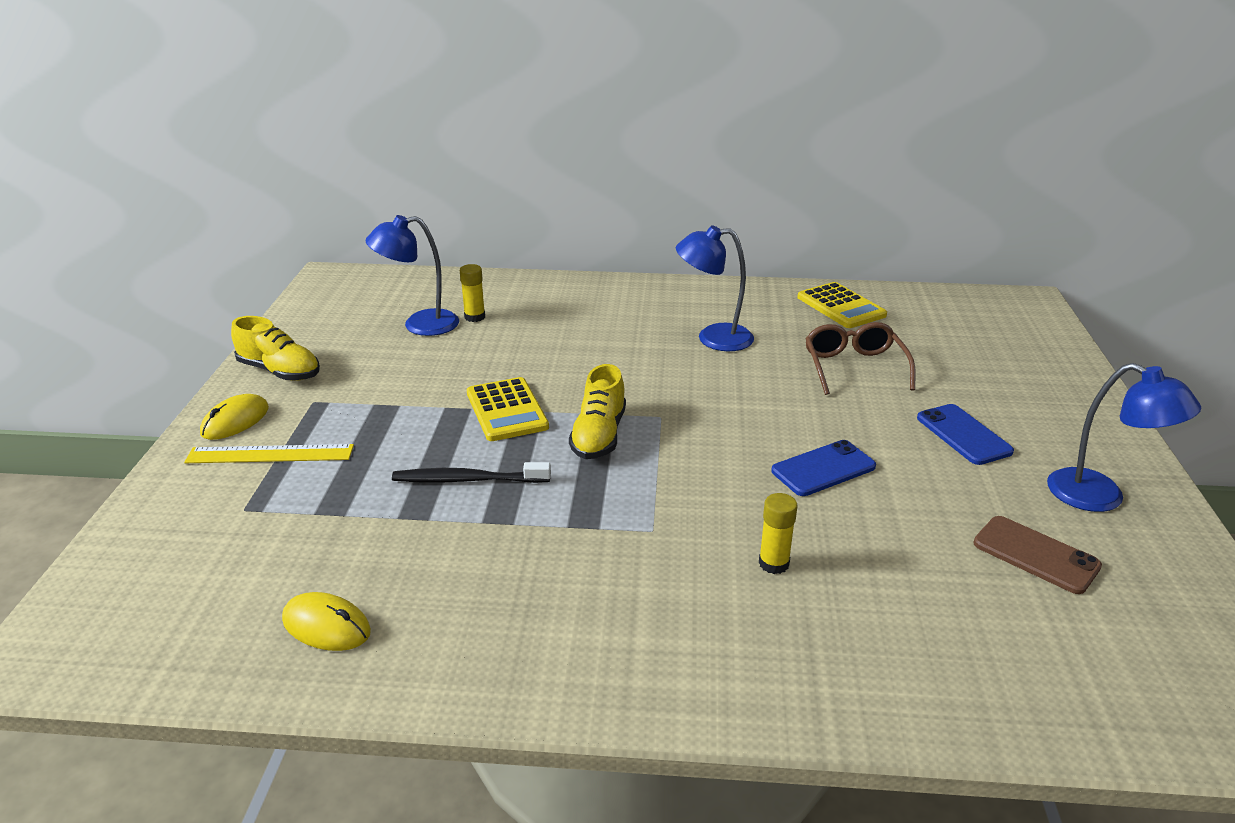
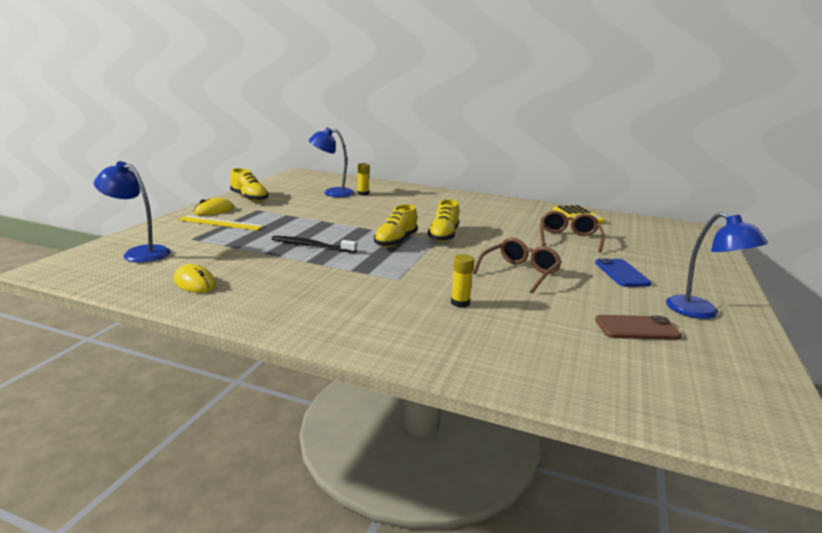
camera: 15 degrees right, 10 degrees down
yellow calculator [467,377,549,441] -> none
blue lamp [676,225,754,351] -> blue lamp moved to [94,161,170,263]
blue phone [771,440,876,496] -> brown glasses [473,238,562,294]
brown phone [973,516,1102,594] -> brown phone turned 60 degrees counterclockwise [595,315,682,340]
none -> yellow shoe [428,199,459,242]

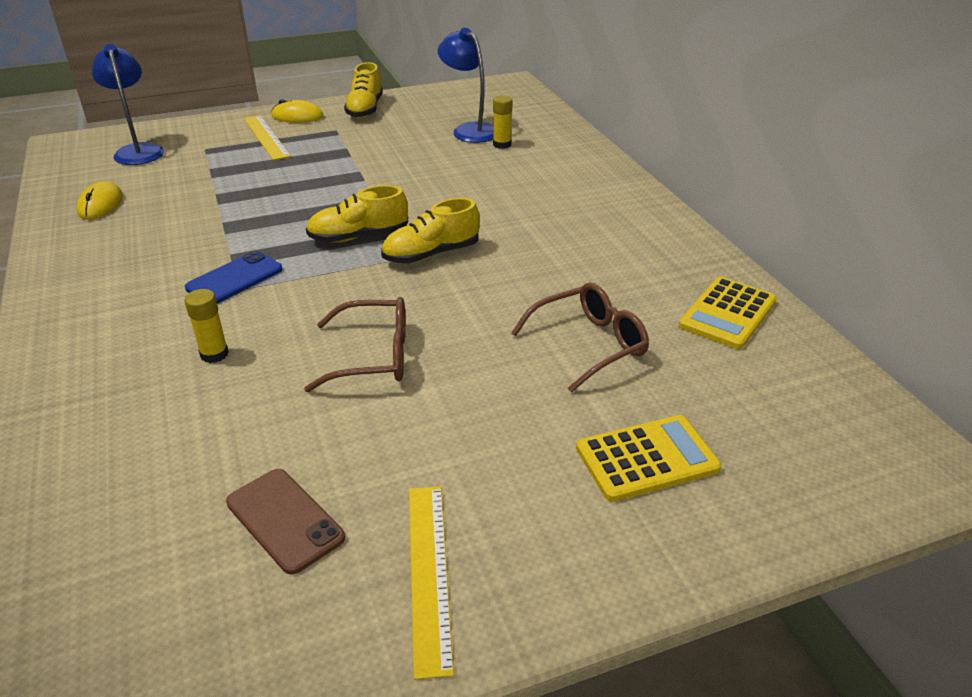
camera: 50 degrees right, 15 degrees up
black toothbrush [272,236,357,253] -> none
blue phone [595,258,652,287] -> blue phone moved to [185,251,283,304]
blue lamp [666,212,768,319] -> yellow ruler [409,486,454,680]
none -> yellow calculator [576,415,722,502]

